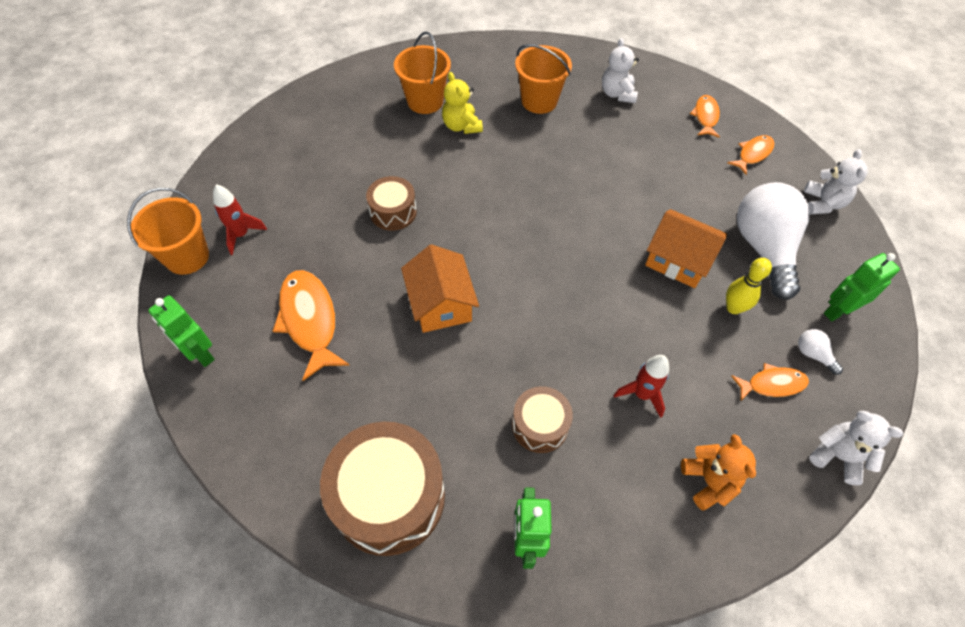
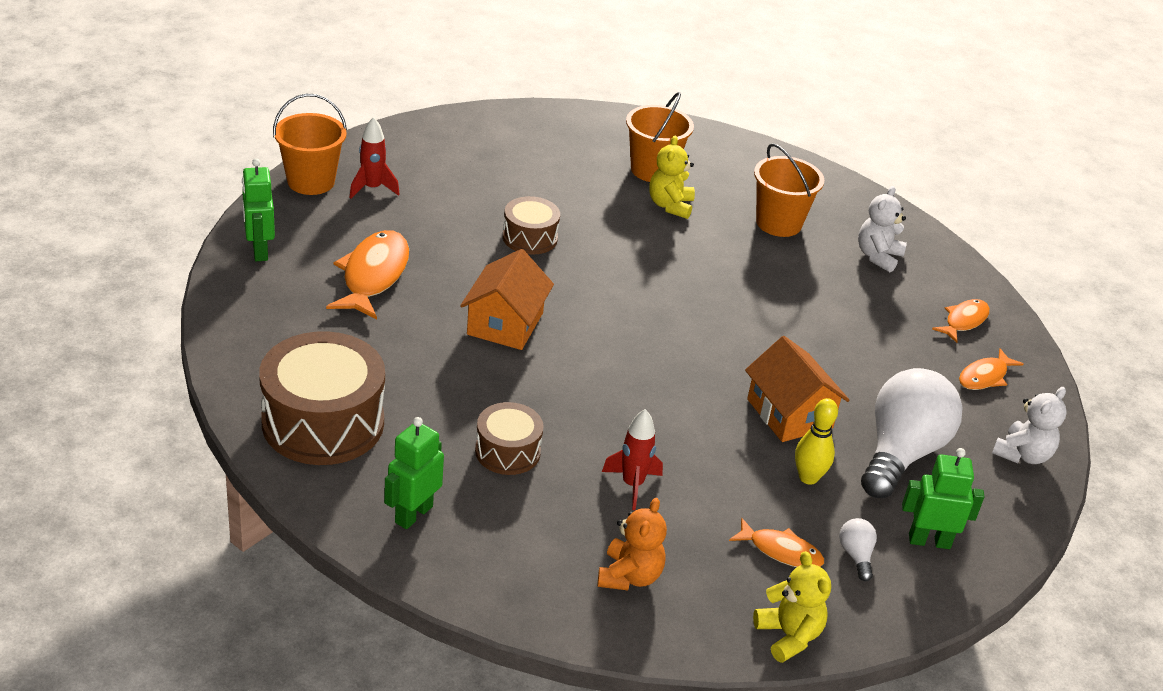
camera: 30 degrees right, 20 degrees down
orange fish [728,135,775,175] -> orange fish turned 150 degrees clockwise [959,348,1024,390]
white teddy bear [809,411,903,485] -> yellow teddy bear [753,551,831,663]

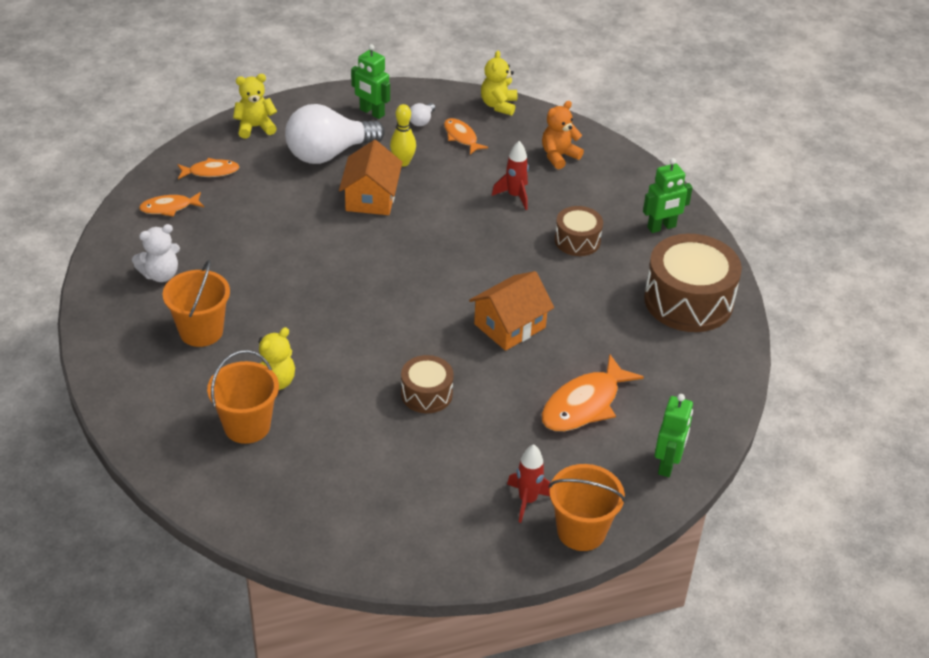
camera: 145 degrees left, 5 degrees up
white teddy bear [992,387,1066,464] -> yellow teddy bear [233,74,277,139]

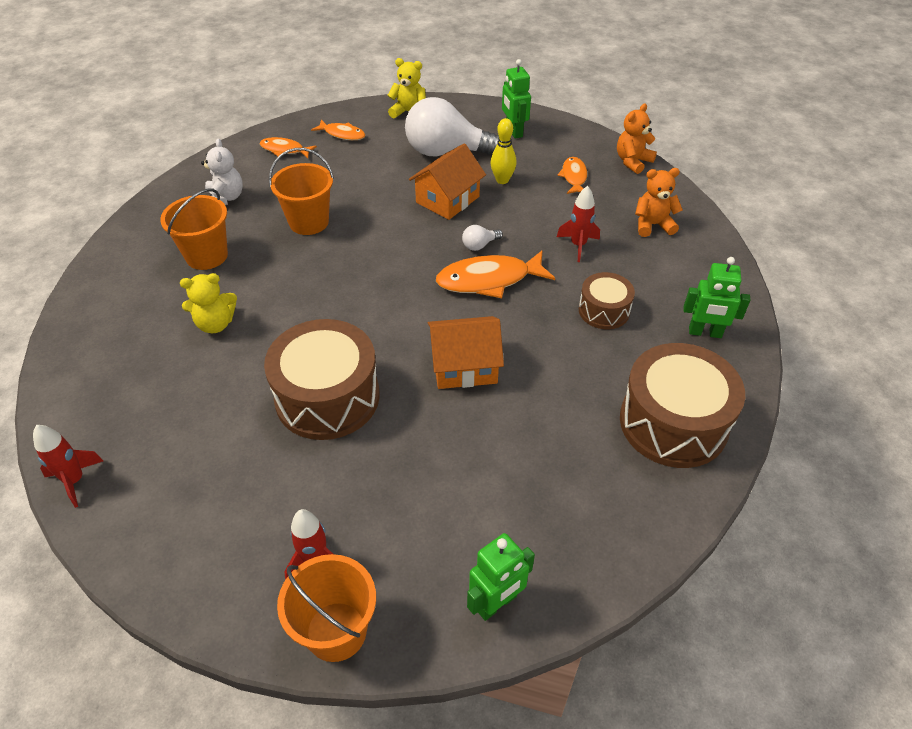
camera: 35 degrees right, 5 degrees up
white teddy bear [132,224,180,282] -> white teddy bear turned 105 degrees counterclockwise [201,138,243,205]
orange bucket [207,350,279,444] -> orange bucket moved to [269,148,334,235]
brown drum [401,355,454,413] -> brown drum [264,319,380,440], size x1.85
white light bulb [410,103,435,126] -> white light bulb moved to [462,225,503,251]
yellow teddy bear [481,50,517,116] -> orange teddy bear [617,103,657,174]
orange fish [541,354,644,431] -> orange fish moved to [436,250,555,298]
none -> red rocket [33,425,103,508]

